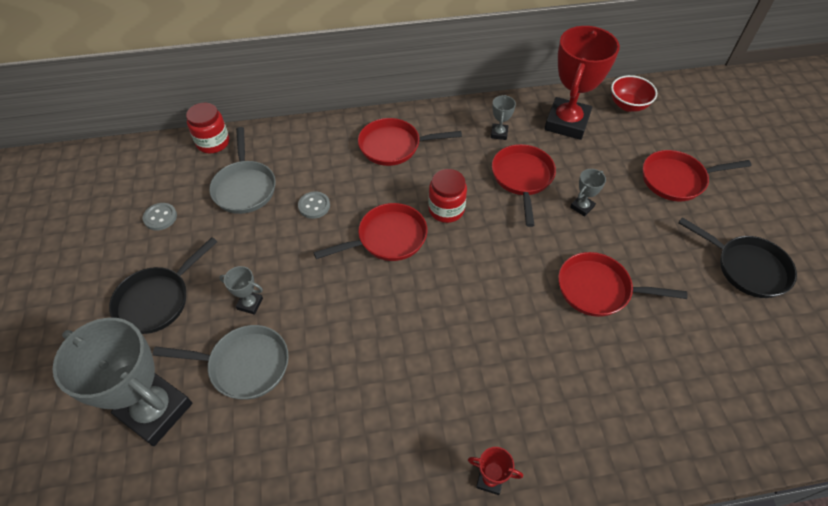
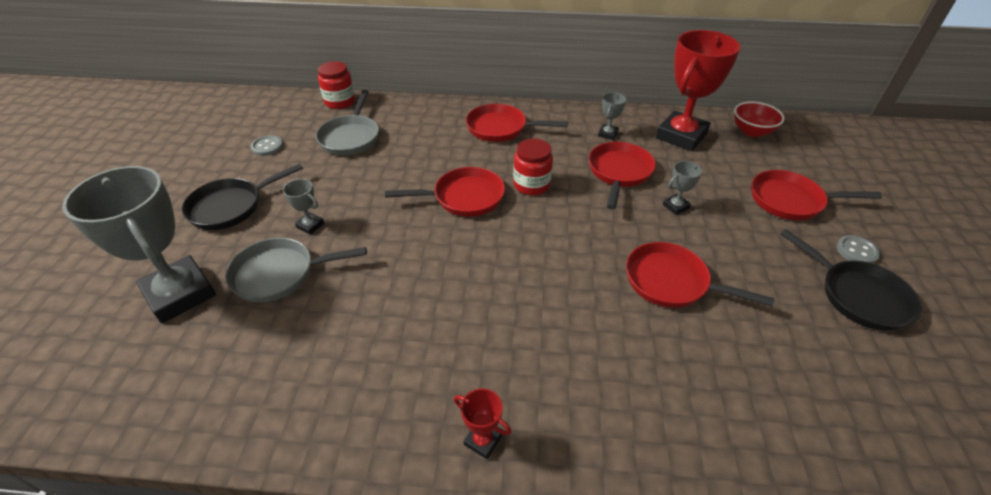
camera: 15 degrees right, 10 degrees down
grey pan [153,325,289,400] -> grey pan turned 150 degrees clockwise [225,238,367,303]
grey button [298,191,330,219] -> grey button moved to [837,235,880,264]

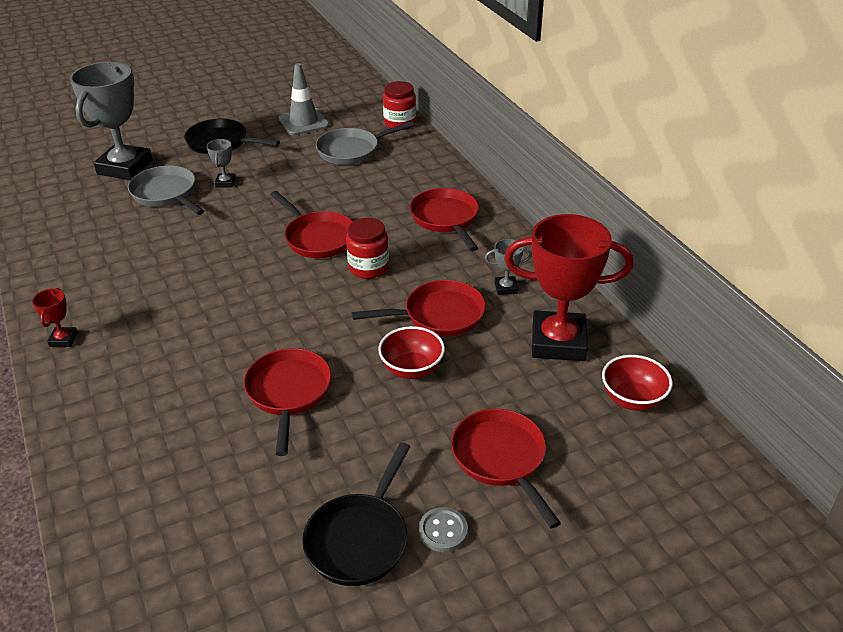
camera: 60 degrees right, 5 degrees down
grey button [251,135,283,156] -> grey traffic cone [279,63,329,135]
grey trophy [663,161,702,215] -> red bowl [378,326,445,379]

